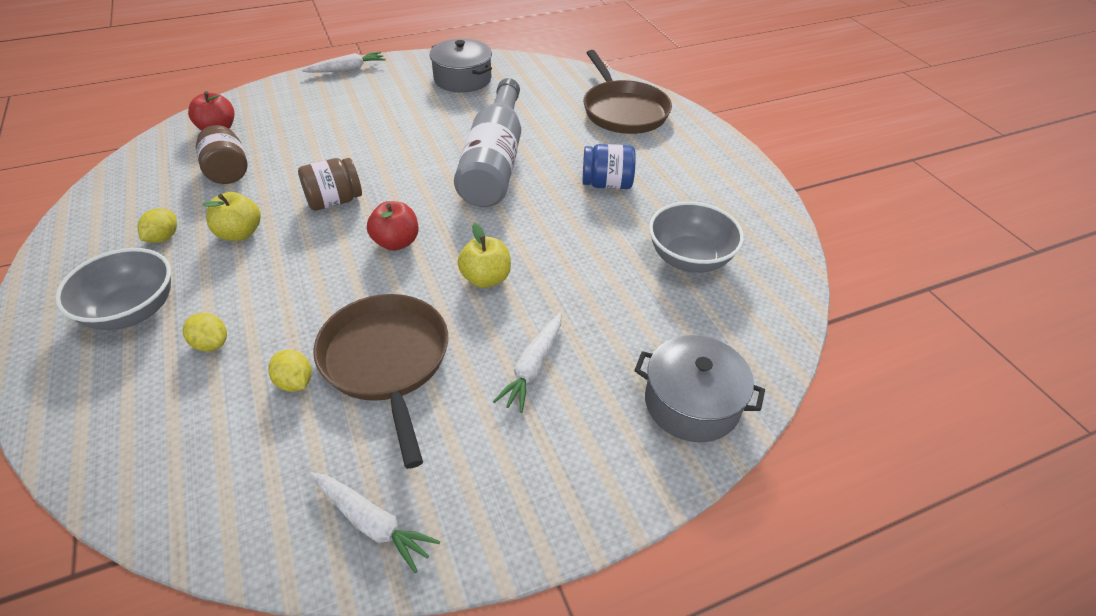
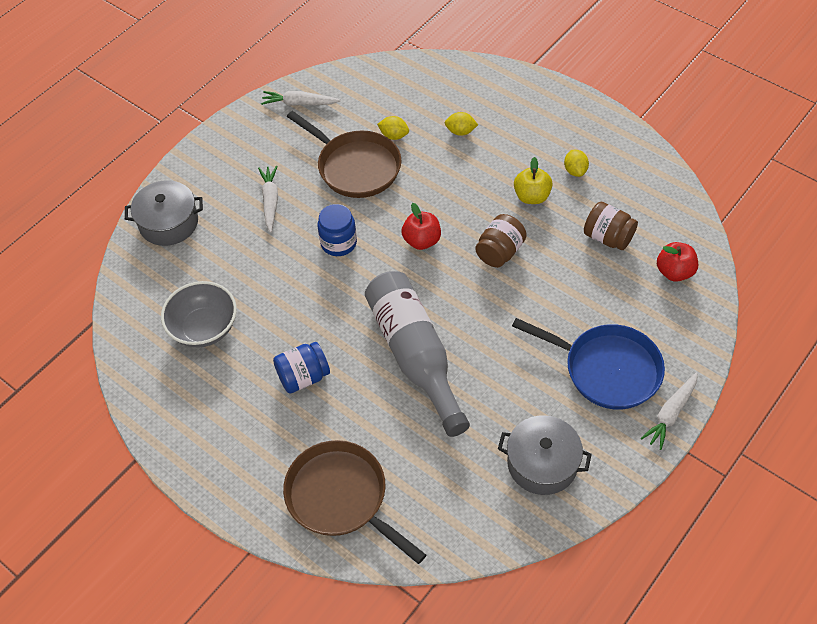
camera: 155 degrees right, 10 degrees up
grey bowl [55,248,171,330] -> none
yellow apple [457,223,511,288] -> blue jar [317,204,357,256]
none -> blue pan [512,318,665,409]

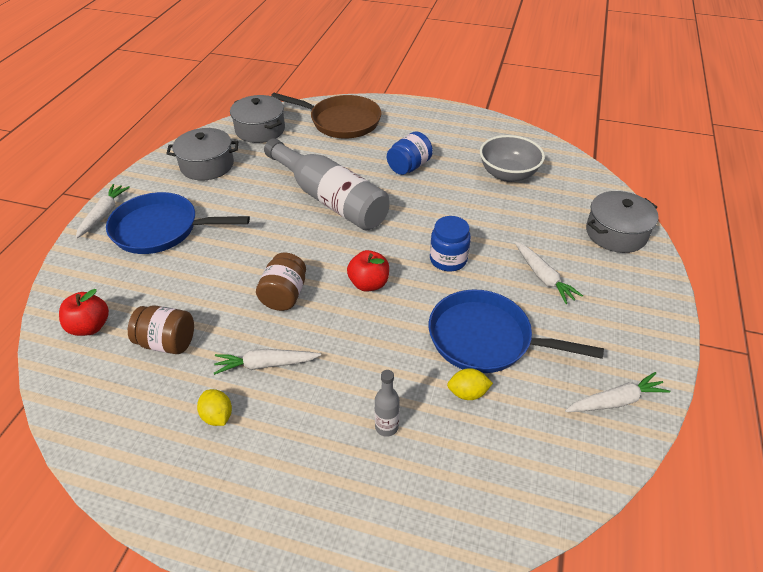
camera: 155 degrees right, 10 degrees down
brown pan [287,111,401,198] -> blue pan [429,289,604,373]
yellow lemon [445,112,478,136] -> grey bottle [375,370,400,437]
yellow apple [514,157,553,204] -> white carrot [214,349,321,375]
none -> grey pot [230,95,285,143]

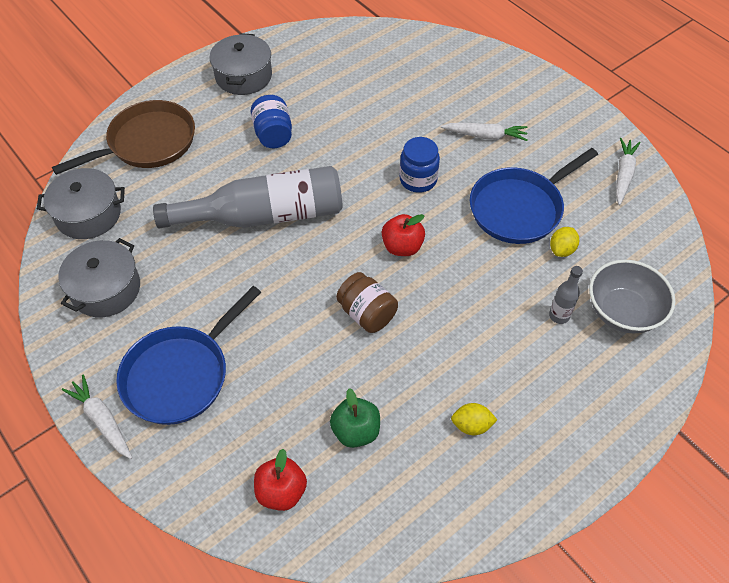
camera: 55 degrees left, 10 degrees up
brown jar [128,305,194,354] -> green apple [330,388,380,448]
white carrot [214,349,321,375] -> none
grey bowl [480,135,545,182] -> grey bowl moved to [589,260,675,333]
grey pot [586,191,659,253] -> grey pot moved to [209,33,272,95]

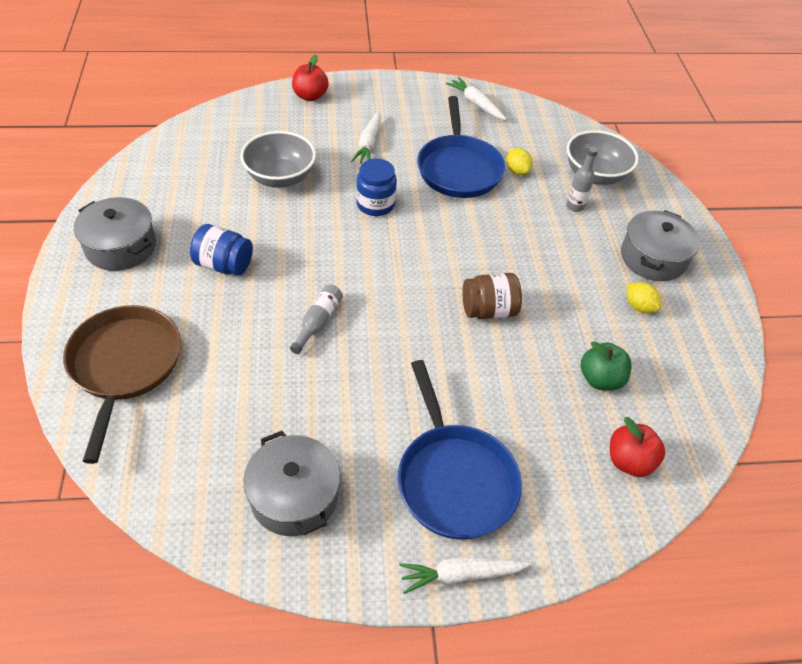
camera: 60 degrees left, 5 degrees down
grey pot [37,168,125,239] -> grey pot moved to [621,210,700,281]
grey bottle [153,166,343,228] -> grey bottle [290,285,343,354], size x0.41
red apple [382,214,425,256] -> red apple moved to [292,54,329,101]
white carrot [440,123,528,141] -> white carrot turned 150 degrees clockwise [351,111,381,164]
yellow lemon [451,403,497,435] -> yellow lemon turned 75 degrees counterclockwise [627,282,661,313]
none -> grey bowl [240,131,316,188]

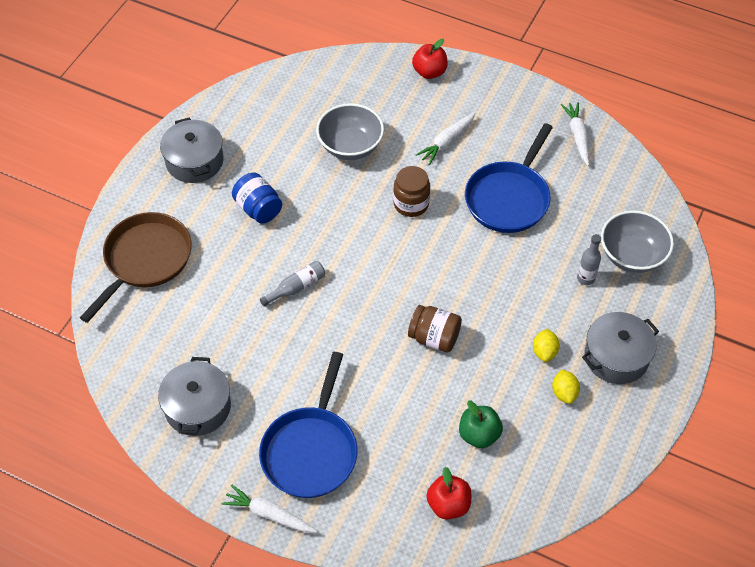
camera: 35 degrees right, 5 degrees up
blue jar [356,159,397,216] -> brown jar [393,166,430,217]
yellow lemon [506,148,533,175] -> yellow lemon moved to [533,329,560,362]

